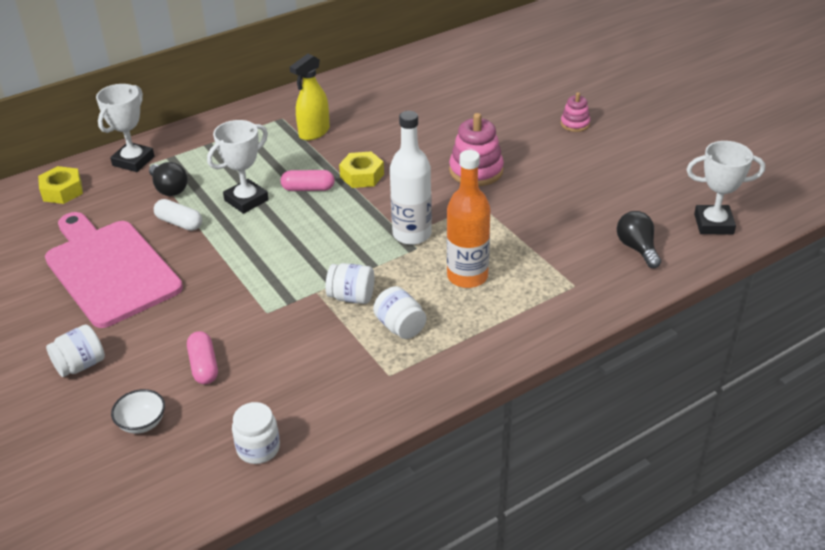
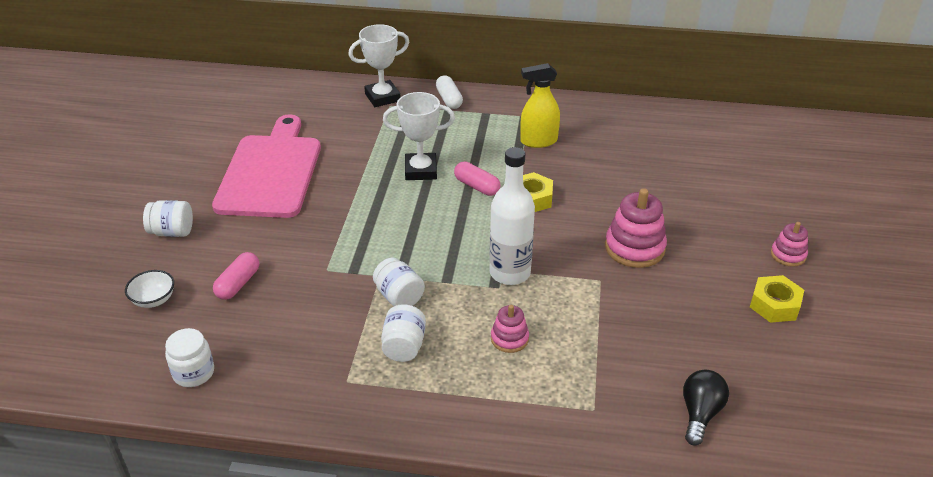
camera: 40 degrees right, 0 degrees up
yellow nut [38,166,83,204] -> yellow nut moved to [750,275,804,323]
black light bulb [149,162,188,196] -> none
white capsule [154,199,202,231] -> white capsule moved to [436,75,463,109]
orange bottle [447,150,491,288] -> pink stacking toy [491,305,529,353]
white trophy [686,141,765,234] -> none

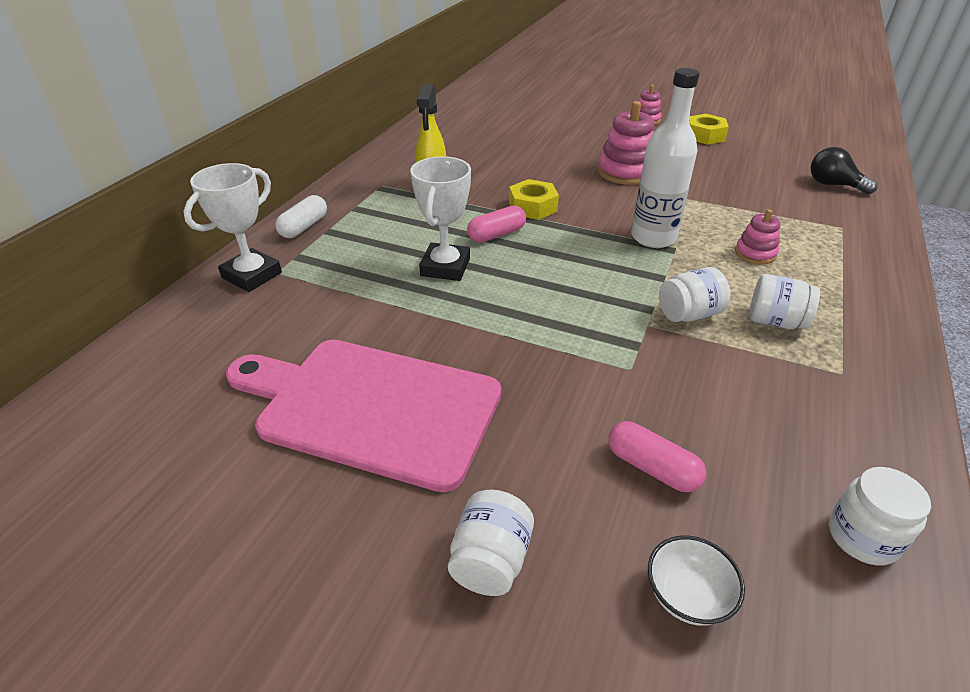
camera: 75 degrees left, 0 degrees up
white trophy [348,24,409,107] -> white trophy turned 45 degrees clockwise [183,163,282,292]
white capsule [436,75,463,109] -> white capsule turned 60 degrees counterclockwise [275,195,327,238]

